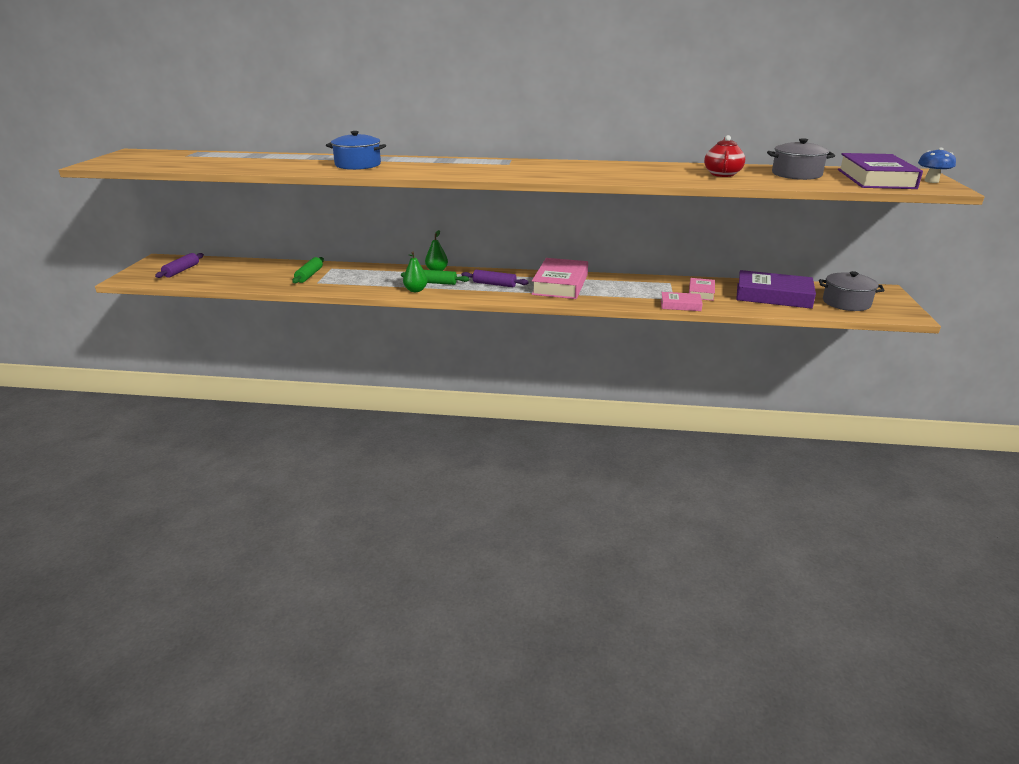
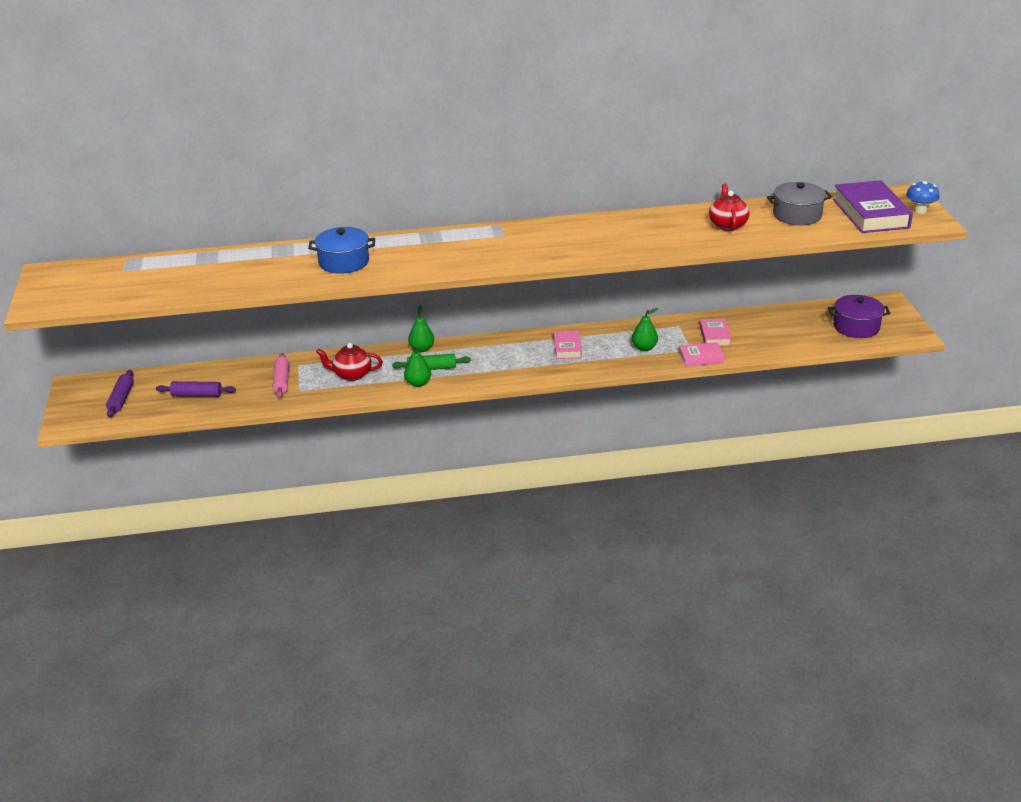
camera: 15 degrees left, 5 degrees up
green rolling pin [292,257,324,283] -> pink rolling pin [272,353,289,398]
purple rolling pin [461,270,528,287] -> purple rolling pin moved to [156,381,236,397]
pink book [532,258,588,299] -> pink book [554,330,582,359], size x0.53
purple book [736,270,816,309] -> none
grey pot [819,271,885,311] -> purple pot [828,295,890,338]
none -> red teapot [316,343,383,381]
none -> green pear [632,308,658,351]

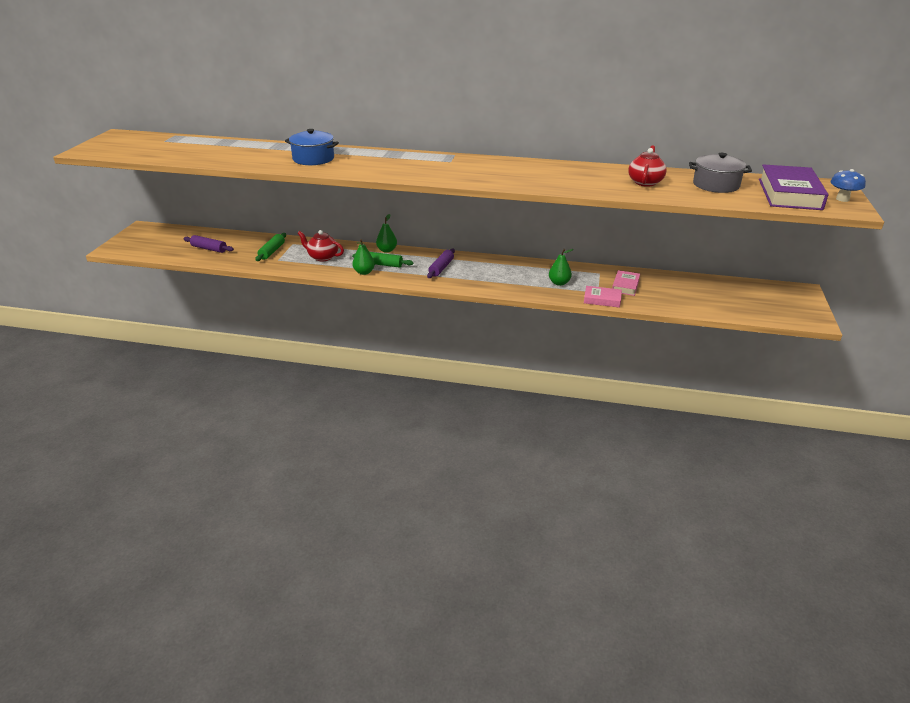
camera: 20 degrees right, 0 degrees up
purple rolling pin [106,370,134,417] -> purple rolling pin moved to [427,249,455,278]
pink rolling pin [272,353,289,398] -> green rolling pin [255,233,286,261]
pink book [554,330,582,359] -> none
purple pot [828,295,890,338] -> none

